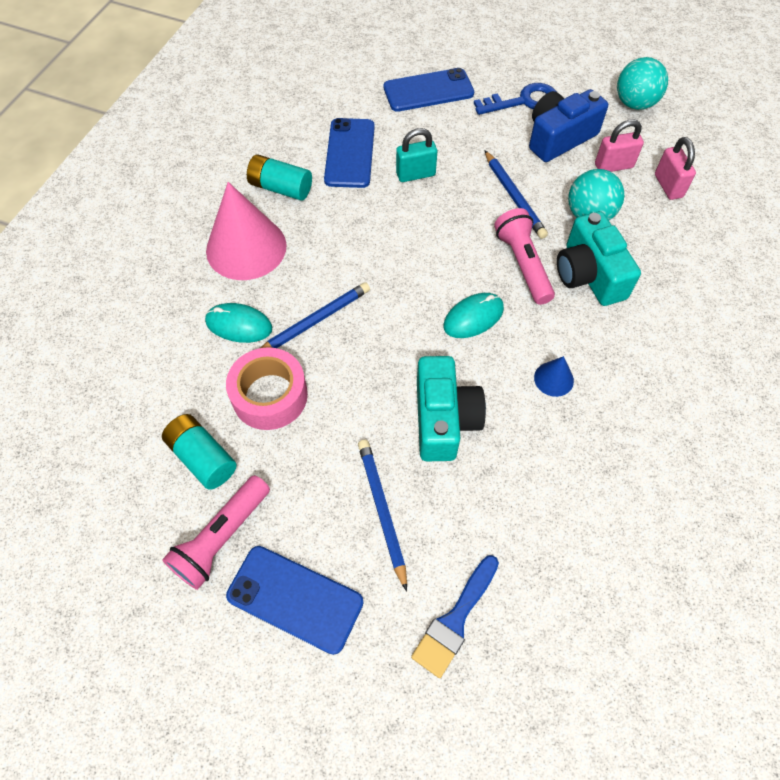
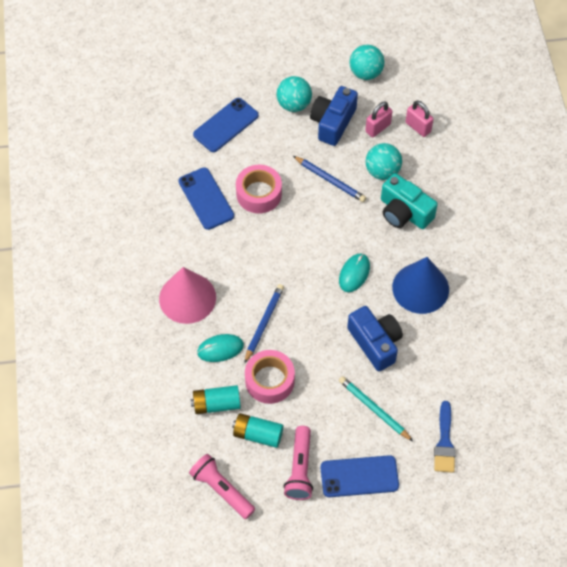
camera: 30 degrees left, 0 degrees up
turquoise battery [247,154,312,200] -> turquoise battery moved to [191,385,241,414]
blue pencil [358,440,407,592] -> turquoise pencil [339,376,413,441]
turquoise padlock [396,128,437,182] -> pink tape [236,165,282,213]
turquoise camera [417,356,486,461] -> blue camera [347,306,403,371]
blue key [474,83,557,115] -> turquoise ball [277,76,312,112]
pink flashlight [494,208,555,305] -> pink flashlight moved to [189,454,255,519]
blue cone [534,356,574,397] -> blue cone [392,257,449,314], size x2.25

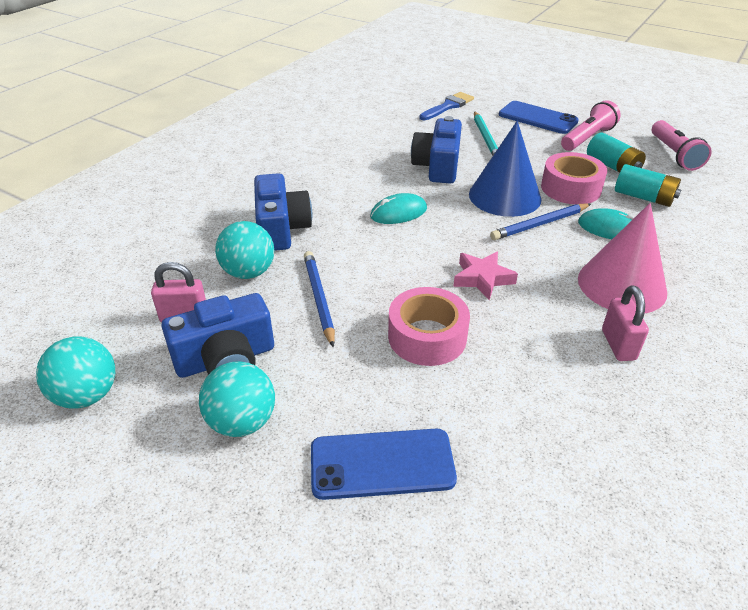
camera: 140 degrees left, 20 degrees down
blue phone [179,167,234,230] -> none
turquoise camera [381,173,438,229] -> blue camera [254,173,312,251]
blue cone [392,257,449,314] -> blue cone moved to [469,121,542,217]
pink padlock [406,101,433,137] -> pink padlock moved to [602,285,649,361]
none -> pink star [453,251,518,300]

